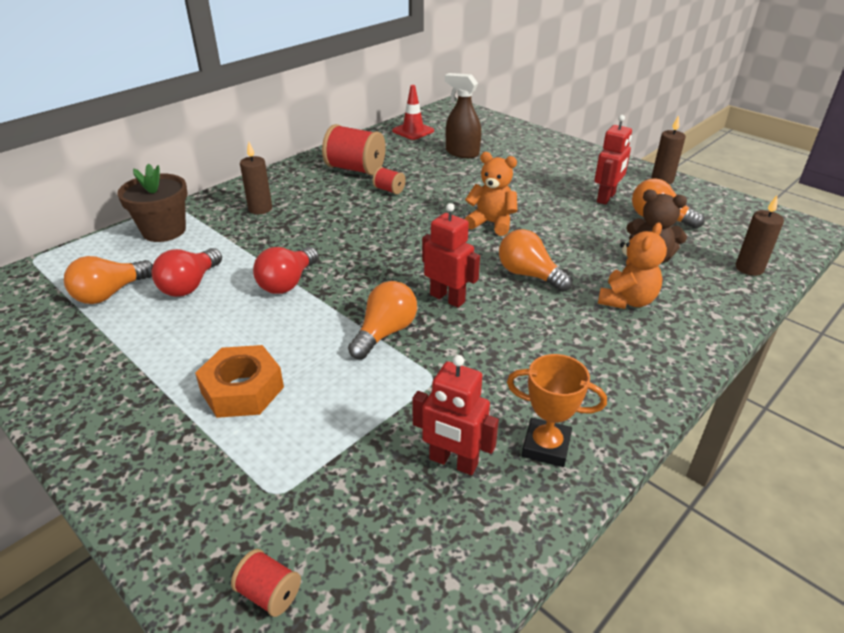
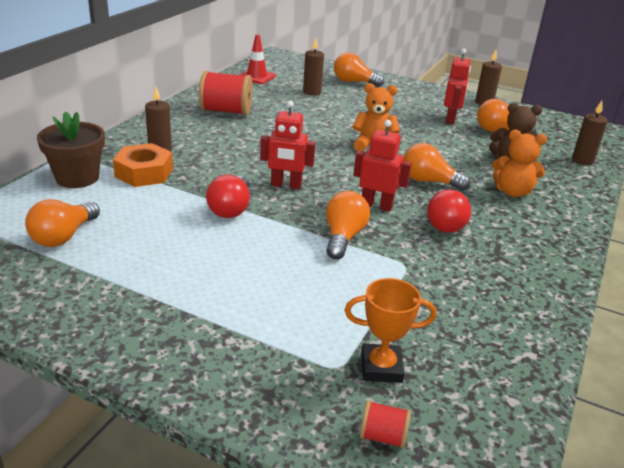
camera: 20 degrees left, 5 degrees down
red light bulb [152,248,222,297] -> red light bulb moved to [427,189,471,233]
orange nut [195,345,284,418] -> orange nut moved to [113,143,173,187]
red spool [373,167,406,194] -> none
red robot [412,355,499,475] -> red robot moved to [260,101,316,189]
brown spray bottle [445,73,481,158] -> brown candle [303,38,324,96]
orange trophy [507,354,607,467] -> orange trophy moved to [345,278,436,383]
orange teddy bear [598,223,667,309] -> orange teddy bear turned 90 degrees clockwise [492,130,547,197]
none -> orange light bulb [334,52,384,87]

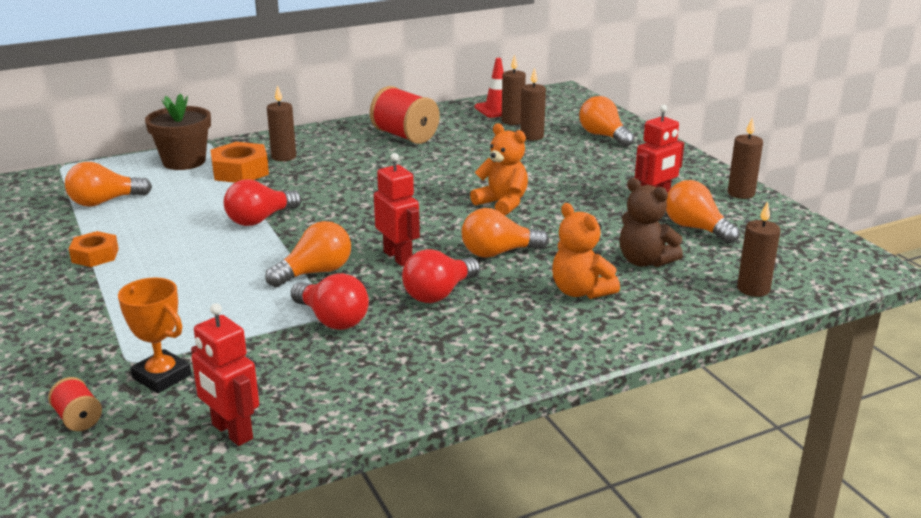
camera: 40 degrees right, 5 degrees down
red robot [260,101,316,189] -> red robot moved to [191,303,259,446]
orange light bulb [403,143,470,191] -> orange light bulb turned 75 degrees counterclockwise [461,208,549,258]
none -> orange nut [69,231,119,267]
none -> red light bulb [291,273,369,330]
none -> brown candle [502,54,526,125]

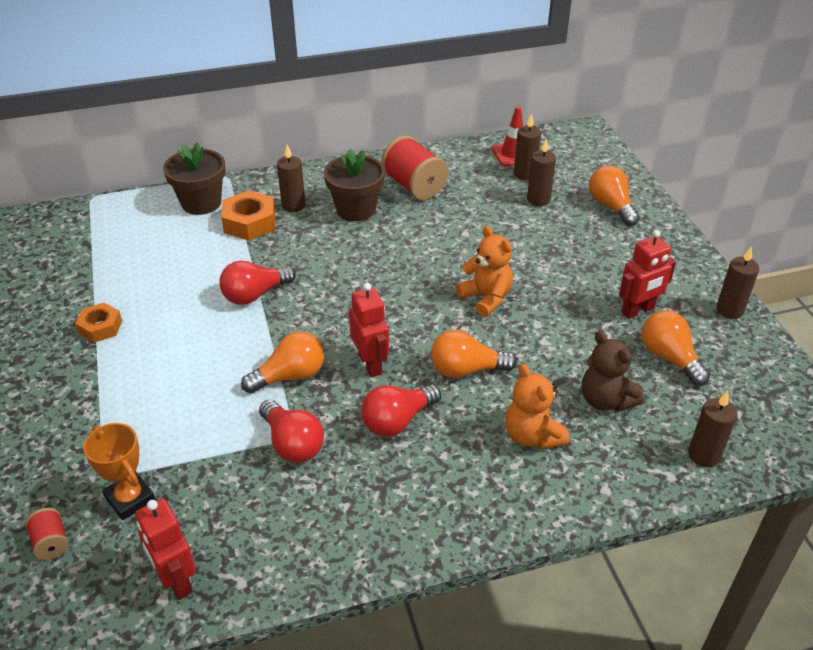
camera: 10 degrees right, 15 degrees up
orange light bulb [65,162,152,207] -> none
none -> brown flower pot [324,149,385,221]

